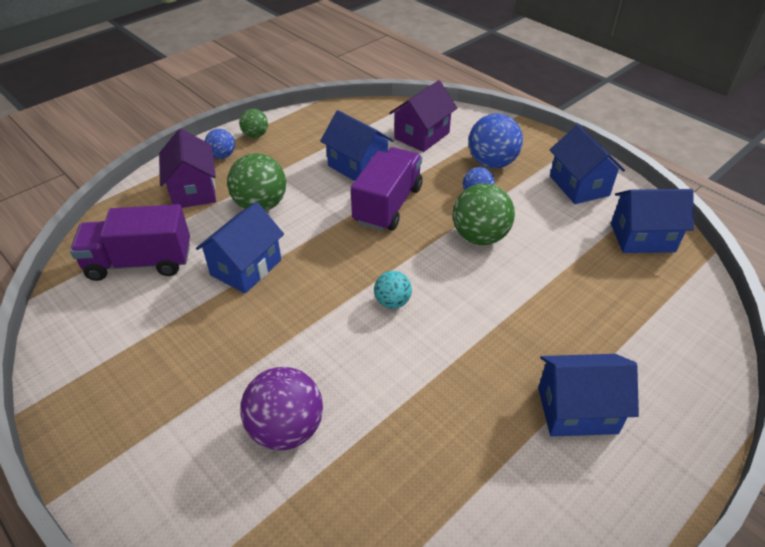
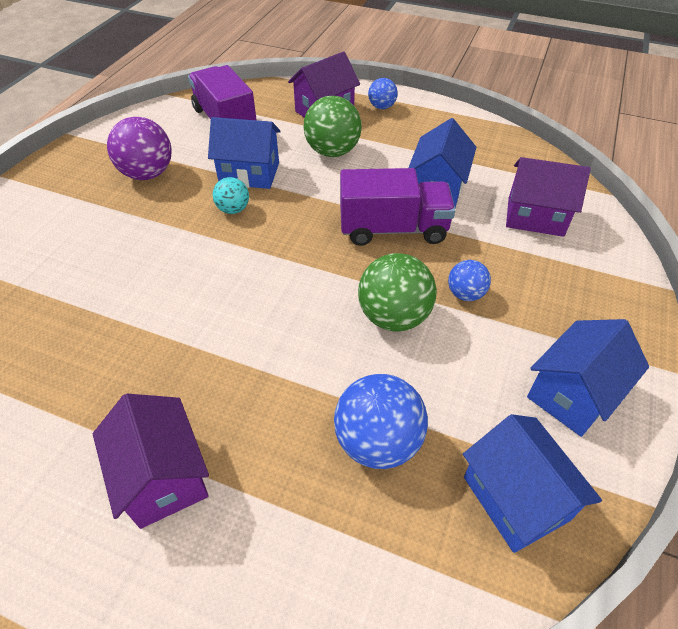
camera: 65 degrees right, 5 degrees up
green ball [239,109,268,138] -> none
purple ball [240,367,323,451] -> purple ball moved to [107,117,172,180]
turquoise ball [374,271,412,309] -> turquoise ball moved to [213,177,249,214]
blue ball [468,113,523,168] -> blue ball moved to [334,374,428,469]
blue house [538,354,639,437] -> purple house [93,394,209,529]

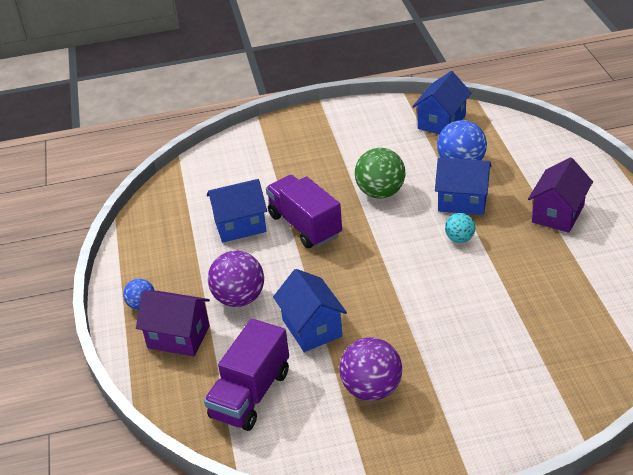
camera: 120 degrees left, 10 degrees down
turquoise ball [213,177,249,214] -> turquoise ball moved to [445,213,475,243]
green ball [303,96,362,157] -> purple ball [208,251,264,307]
blue ball [448,260,491,301] -> none
purple house [506,157,591,237] -> none
blue house [527,319,649,437] -> blue house moved to [435,158,491,215]

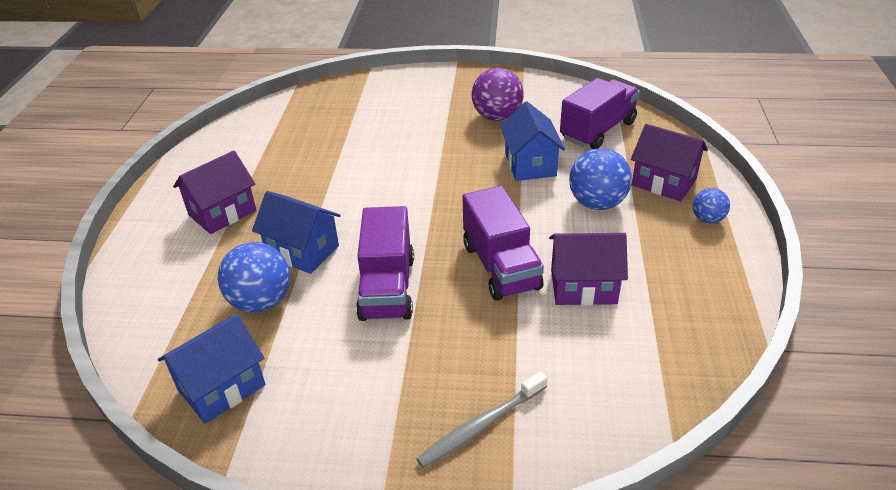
camera: 165 degrees left, 0 degrees up
blue house [207,179,267,243] -> purple house [549,233,628,306]
purple ball [208,251,264,307] -> blue ball [569,148,632,210]
green ball [355,148,405,198] -> purple truck [356,206,414,321]
turquoise ball [445,213,475,243] -> none
none -> grey toothbrush [416,371,547,468]

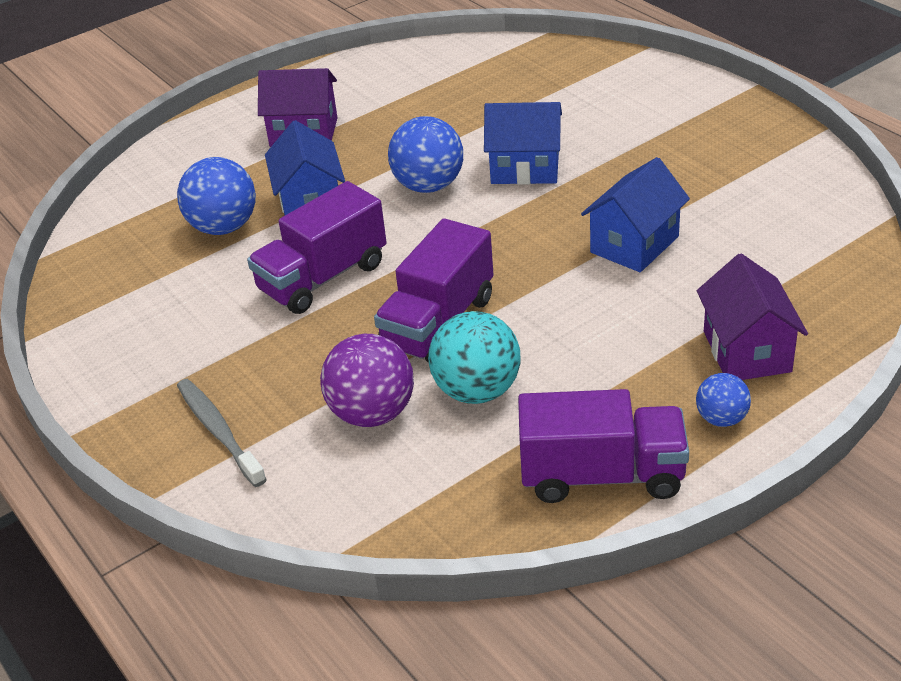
camera: 50 degrees right, 0 degrees up
blue house [158,314,265,424] -> blue house moved to [484,102,562,185]
grey toothbrush [416,371,547,468] -> grey toothbrush turned 45 degrees clockwise [177,379,267,487]
purple ball [472,68,524,121] -> purple ball moved to [320,334,414,427]
purple house [549,233,628,306] -> turquoise ball [428,311,520,404]
purple truck [560,78,640,149] -> purple truck moved to [518,389,689,503]
blue ball [569,148,632,210] -> blue ball moved to [388,116,463,193]

